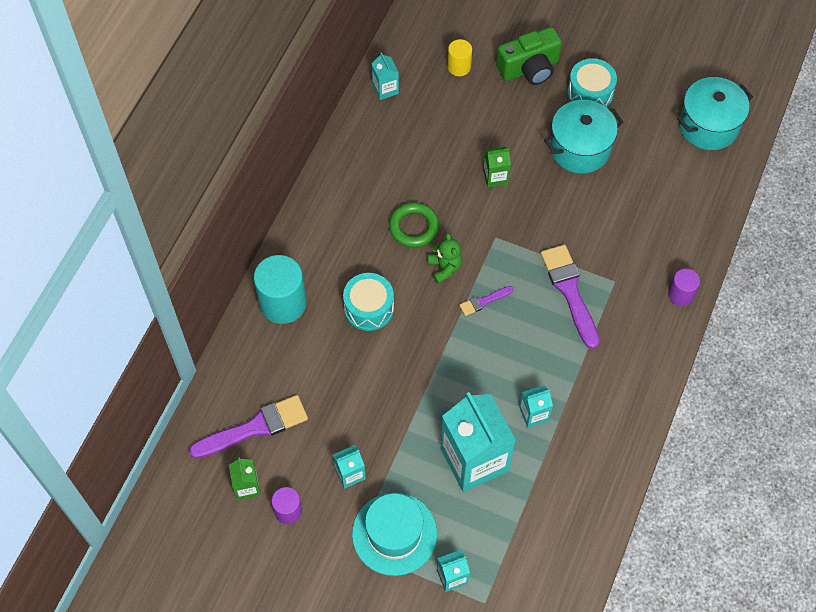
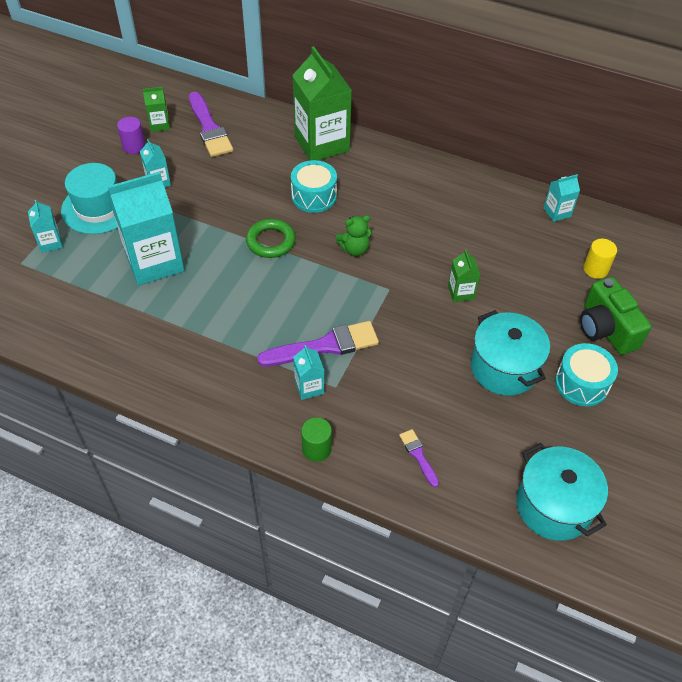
camera: 90 degrees right, 10 degrees down
turquoise cylinder [254,255,307,324] -> green carton [292,46,352,160]
green ring [389,202,439,248] -> green ring moved to [246,219,296,258]
purple brush [459,286,513,316] -> purple brush moved to [399,429,439,487]
turquoise carton [519,385,553,428] -> turquoise carton moved to [293,345,324,400]
purple cylinder [668,269,700,306] -> green cylinder [301,417,332,462]

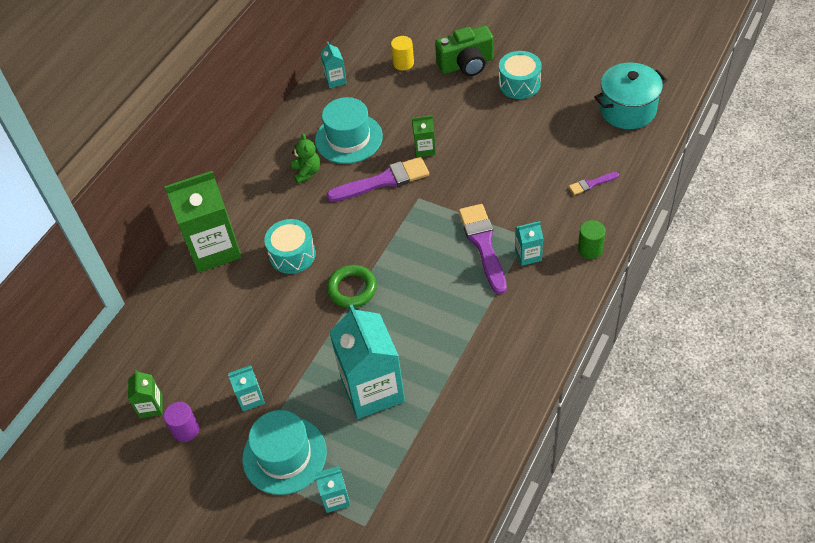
camera: 80 degrees left, 0 degrees up
purple brush [189,92,233,157] -> purple brush moved to [326,157,429,202]
green teddy bear [336,215,372,256] -> green teddy bear moved to [291,133,320,184]
turquoise pot [471,310,550,396] -> none
none -> turquoise hat [315,97,383,164]

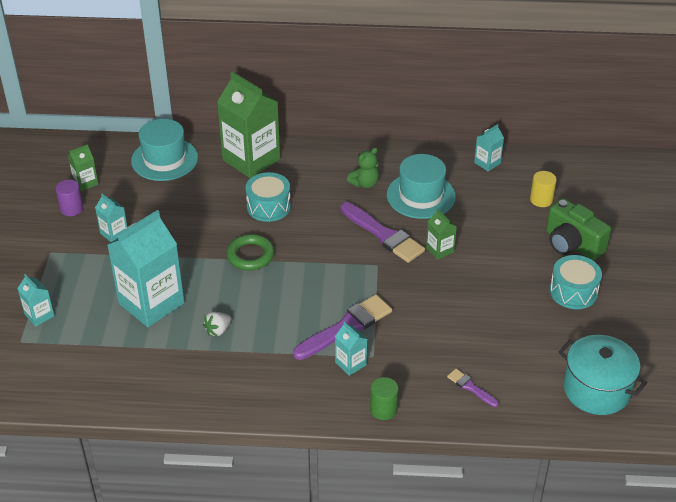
camera: 60 degrees right, 10 degrees down
turquoise hat [242,410,327,495] -> turquoise hat moved to [131,119,198,181]
none -> white strawberry [203,312,231,337]

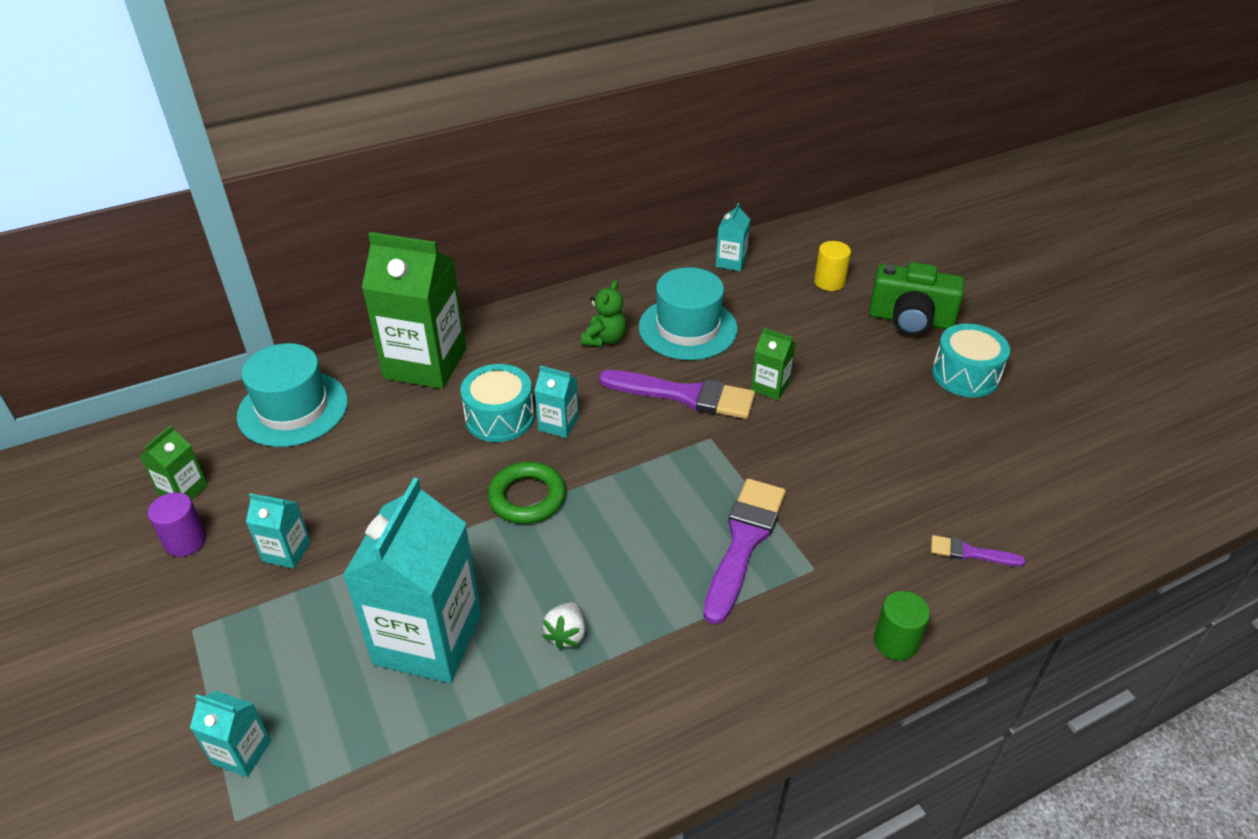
camera: 30 degrees left, 0 degrees up
turquoise carton [335,321,367,376] -> turquoise carton moved to [534,365,579,438]
turquoise pot [559,335,648,415] -> none

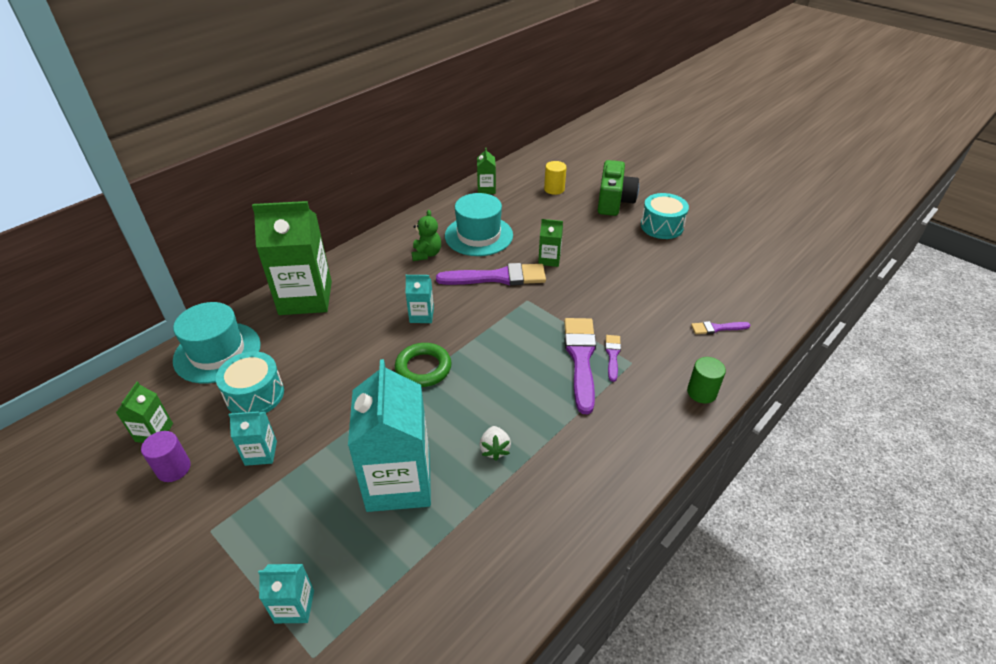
camera: 20 degrees left, 0 degrees up
turquoise drum [460,364,534,442] -> turquoise drum moved to [216,351,284,413]
turquoise carton [716,203,750,271] -> green carton [477,147,496,194]
green camera [869,262,965,336] -> green camera turned 75 degrees counterclockwise [598,160,639,216]
none -> purple brush [605,335,621,382]

